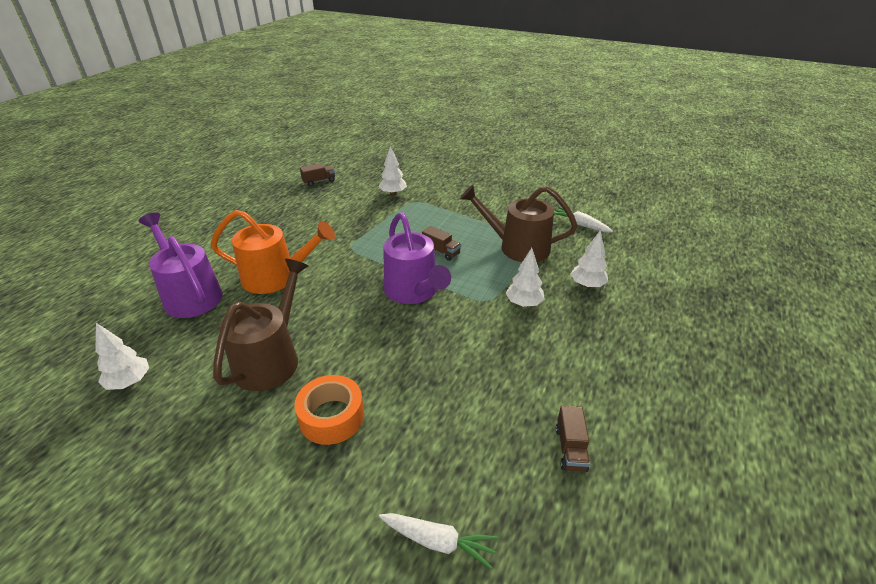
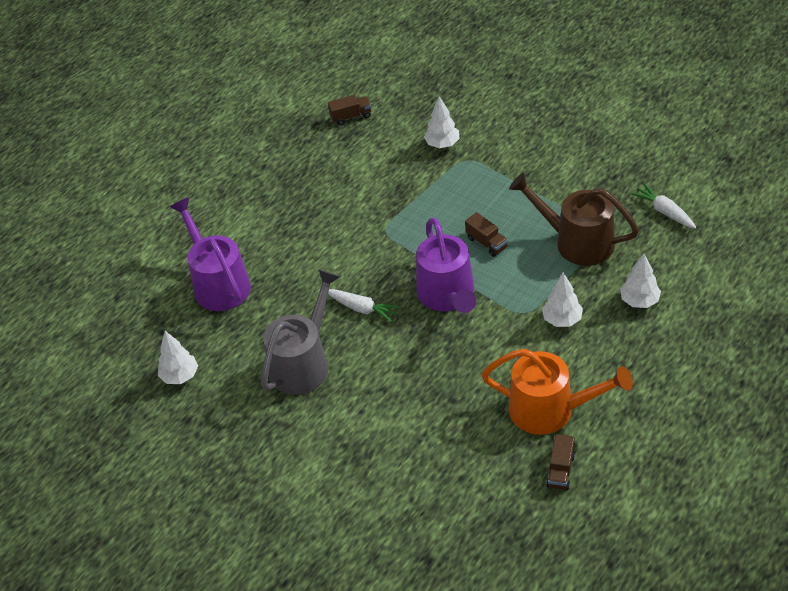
camera: 15 degrees right, 10 degrees up
orange watering can [211,210,335,294] -> orange watering can moved to [482,349,633,435]
brown watering can [213,259,308,391] -> grey watering can [261,269,340,395]
orange tape [294,375,364,445] -> none
white carrot [379,513,499,569] -> white carrot moved to [328,289,400,322]

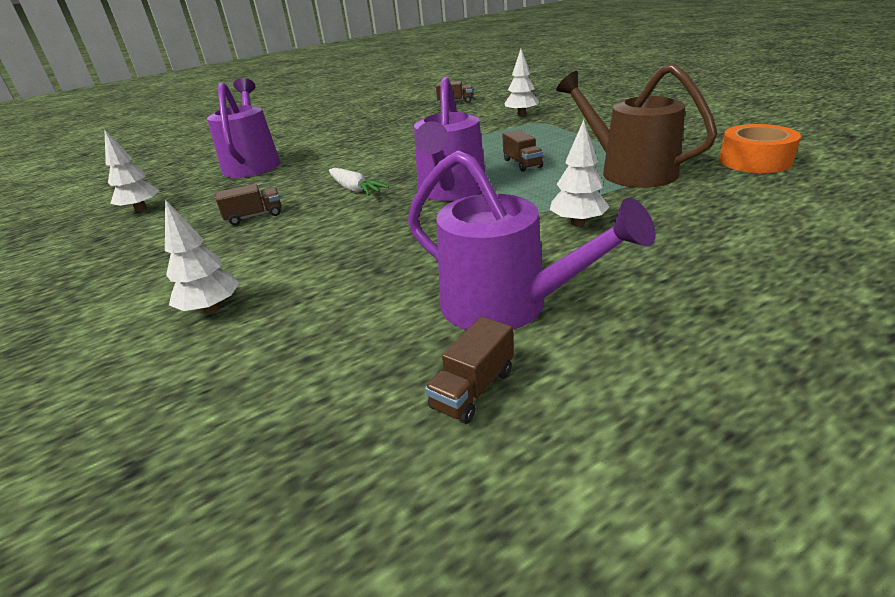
camera: 20 degrees right, 15 degrees down
grey watering can [261,269,340,395] -> brown truck [216,184,282,225]
orange watering can [482,349,633,435] -> purple watering can [408,150,656,330]
white tree [620,253,661,308] -> white tree moved to [165,200,240,314]
white carrot [631,183,697,229] -> orange tape [719,124,801,173]

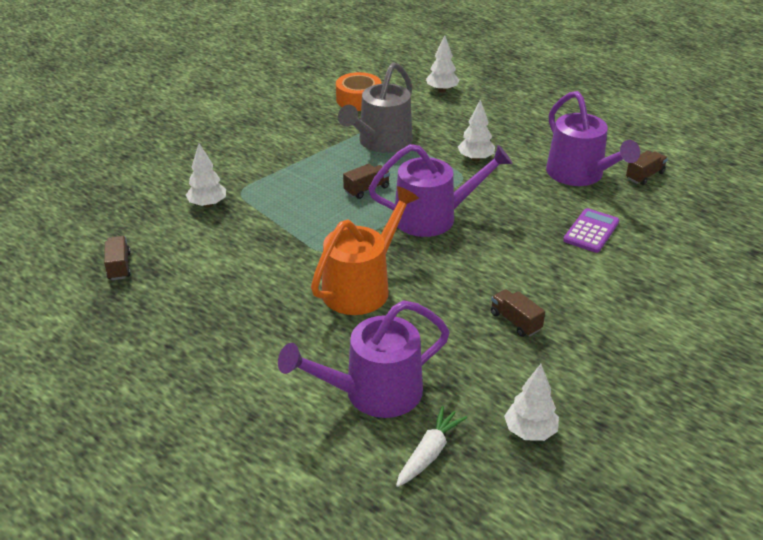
camera: 110 degrees left, 5 degrees up
white tree [165,200,240,314] -> white tree moved to [426,35,459,93]
white carrot [329,168,389,196] -> white carrot moved to [396,406,467,487]
purple watering can [408,150,656,330] -> purple watering can turned 135 degrees clockwise [546,91,640,186]
brown truck [425,317,514,424] -> brown truck turned 60 degrees counterclockwise [626,150,668,185]
brown watering can [556,63,718,188] -> grey watering can [338,62,413,153]
none -> orange watering can [311,186,419,315]
none -> purple calculator [563,208,619,253]

